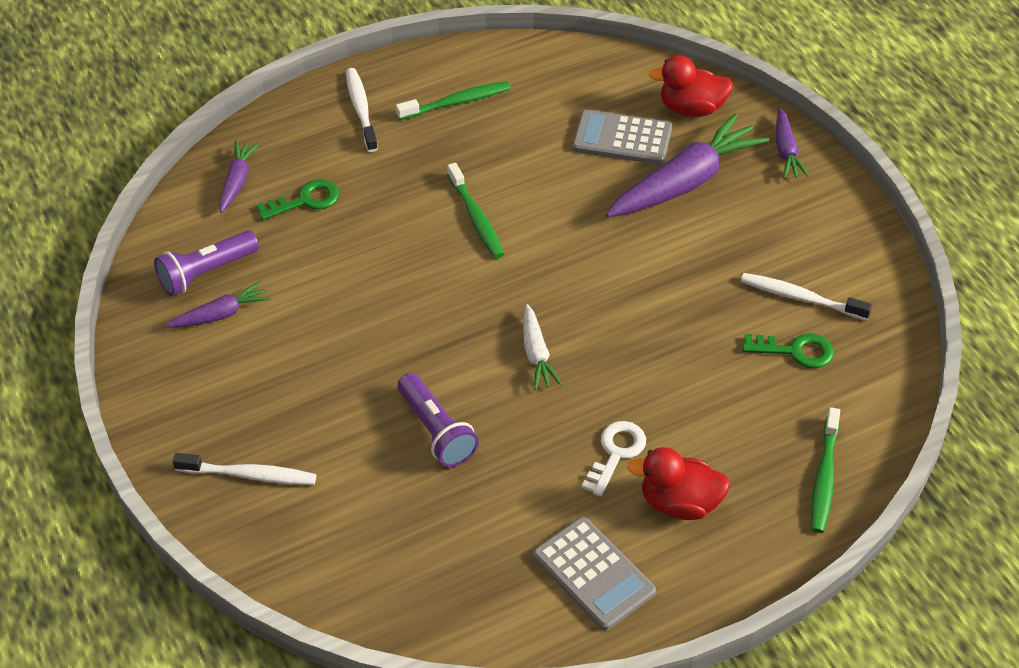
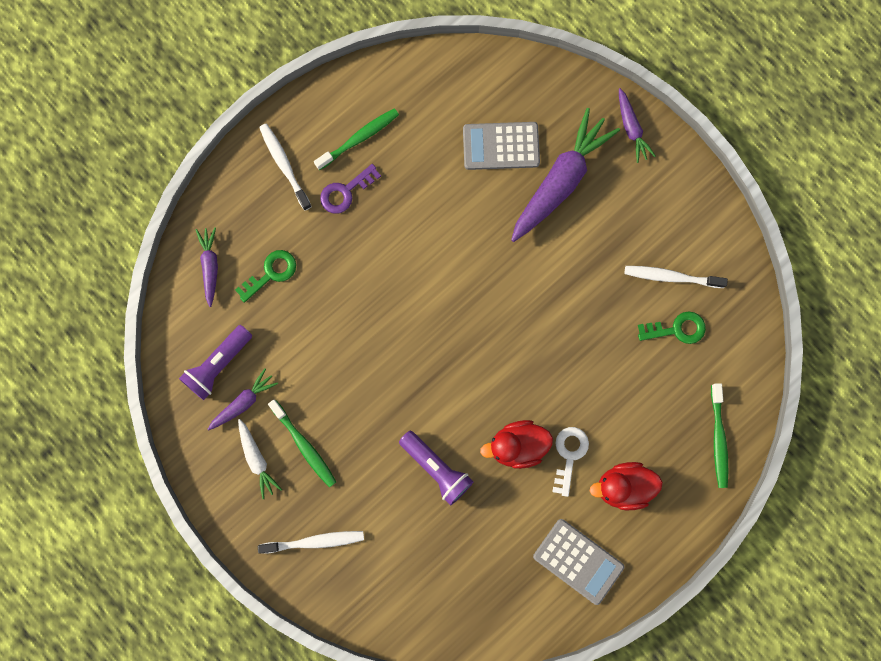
camera: 15 degrees left, 30 degrees up
green toothbrush [447,163,504,259] -> green toothbrush moved to [268,400,336,487]
white carrot [523,304,562,390] -> white carrot moved to [238,419,282,499]
red duck [649,55,733,117] -> red duck moved to [480,420,553,469]
none -> purple key [320,164,381,214]

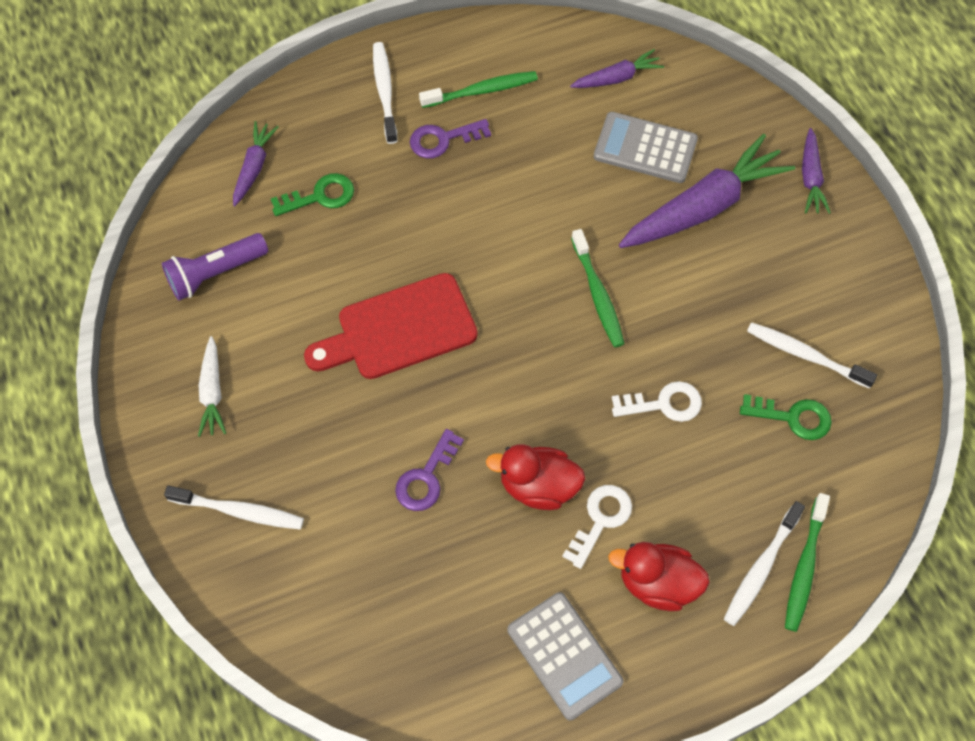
camera: 20 degrees right, 15 degrees down
purple carrot [207,368,278,431] -> purple carrot moved to [570,49,664,88]
green toothbrush [268,400,336,487] -> green toothbrush moved to [571,229,625,347]
purple flashlight [399,431,474,505] -> purple key [395,429,464,511]
none -> red cutting board [304,273,478,379]
none -> white key [612,381,702,422]
none -> white toothbrush [724,501,805,626]

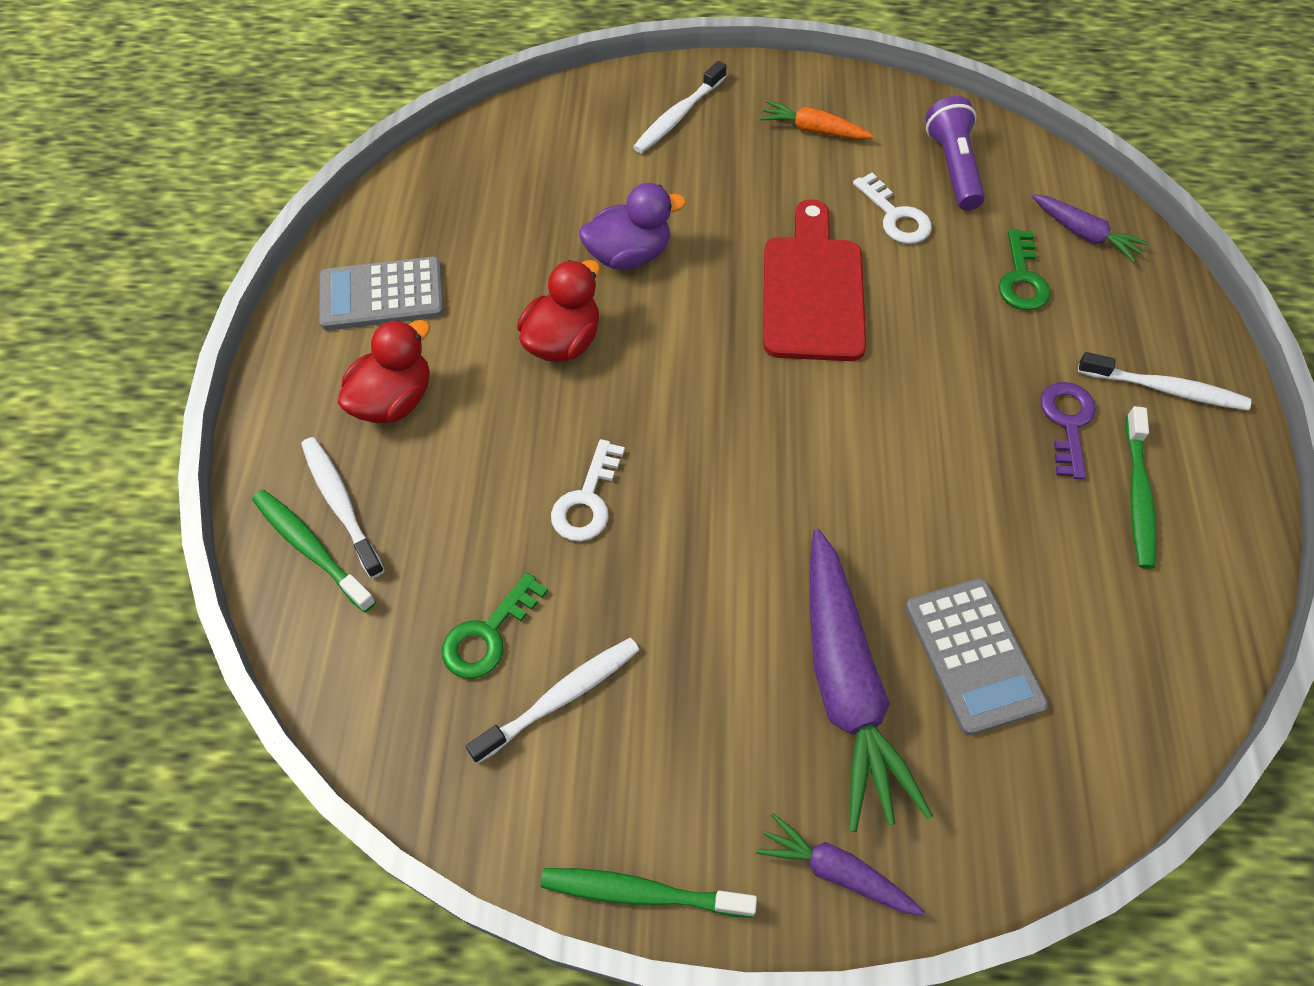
camera: 115 degrees right, 5 degrees down
white carrot [198,336,226,437] -> orange carrot [760,100,874,139]
purple key [395,429,464,511] -> purple duck [579,183,686,270]
white key [562,485,632,569] -> white key moved to [853,173,932,244]
purple carrot [570,49,664,88] -> none
green toothbrush [571,229,625,347] -> green toothbrush moved to [541,868,757,918]
grey calculator [594,112,698,183] -> grey calculator turned 120 degrees clockwise [905,578,1048,735]

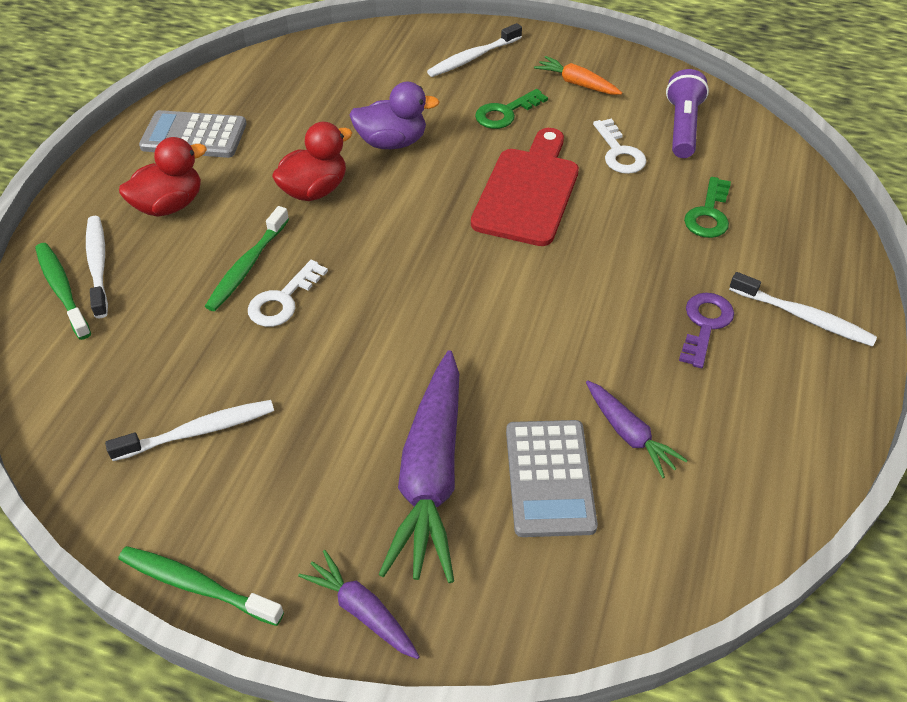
camera: 15 degrees right, 10 degrees down
green key [442,572,548,679] -> green key moved to [475,89,548,129]
purple carrot [1032,194,1149,262] -> purple carrot moved to [586,380,688,478]
green toothbrush [1126,406,1156,569] -> green toothbrush moved to [205,206,289,311]

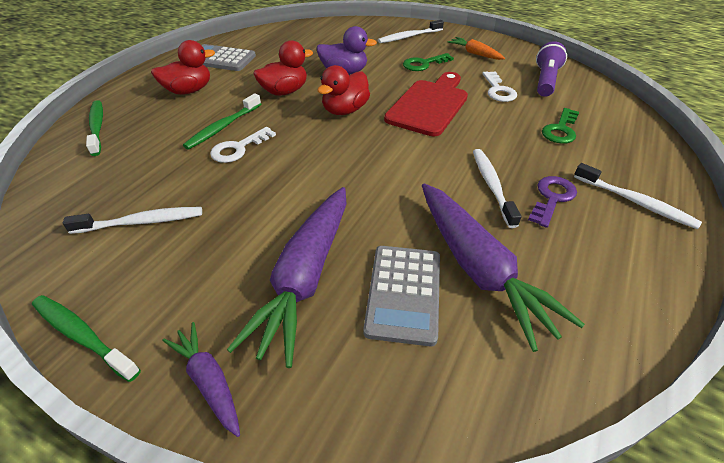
camera: 10 degrees right, 5 degrees down
white toothbrush [86,216,108,318] -> white toothbrush moved to [473,149,521,228]
purple carrot [586,380,688,478] -> purple carrot [422,183,585,352], size x1.96
none -> red duck [317,65,370,115]

